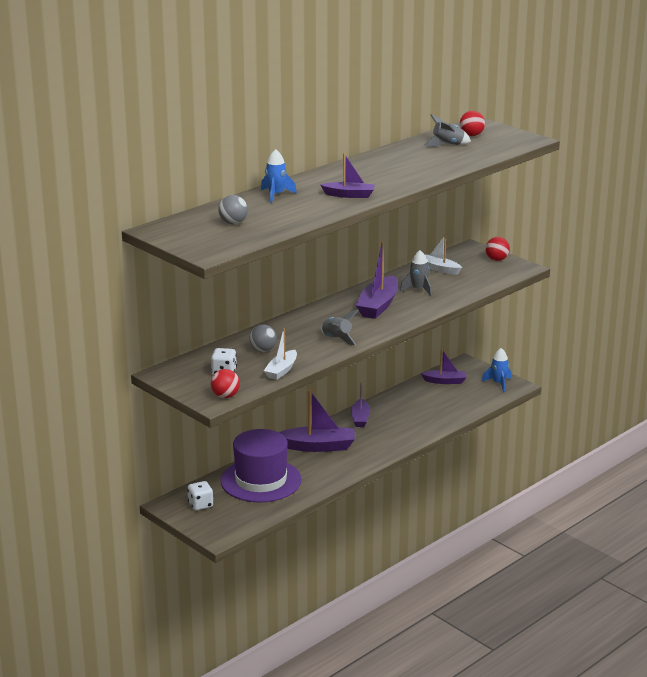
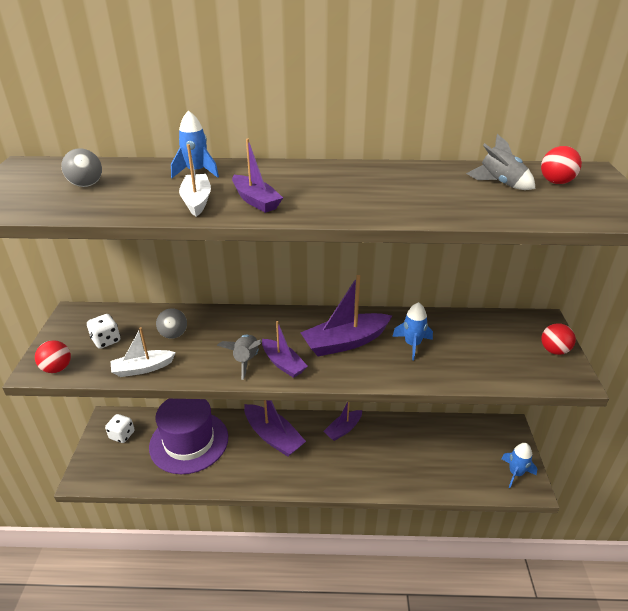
camera: 45 degrees right, 10 degrees up
grey rocket [400,250,432,297] -> blue rocket [392,302,433,360]
purple boat [421,348,466,384] -> purple boat moved to [262,321,308,378]
white boat [425,235,462,275] -> white boat moved to [179,144,211,217]

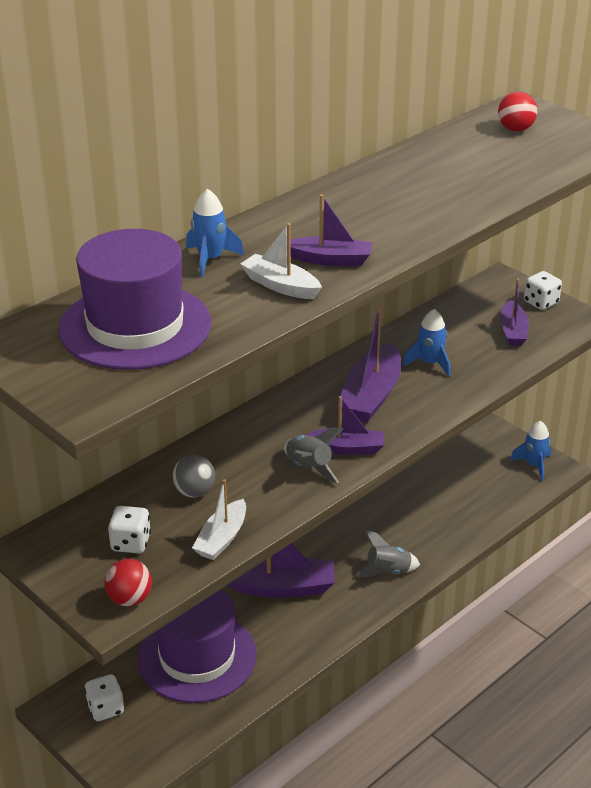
camera: 45 degrees left, 0 degrees up
grey ball [61,148,102,187] -> purple hat [58,229,211,370]
purple boat [323,402,362,441] -> purple boat moved to [500,278,529,346]
grey rocket [466,134,536,190] -> grey rocket moved to [355,529,420,578]
red ball [541,323,576,355] -> white dice [524,271,562,310]

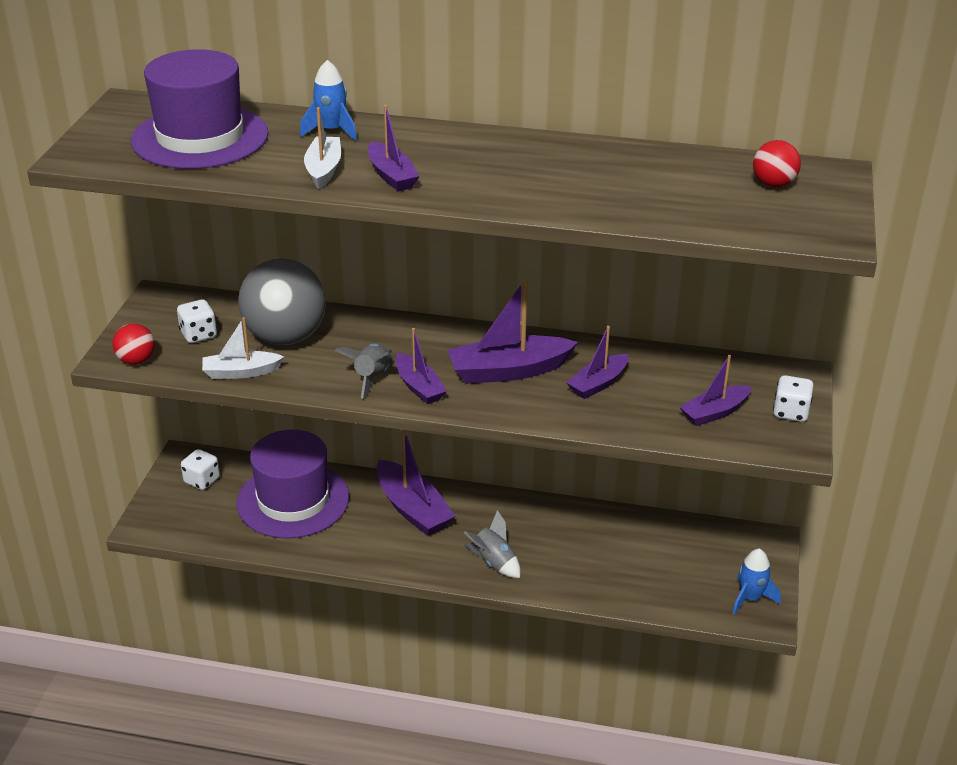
camera: 55 degrees right, 0 degrees up
grey ball [172,455,215,498] -> grey ball [238,258,326,345], size x2.14
blue rocket [402,309,450,377] -> purple boat [566,326,629,399]

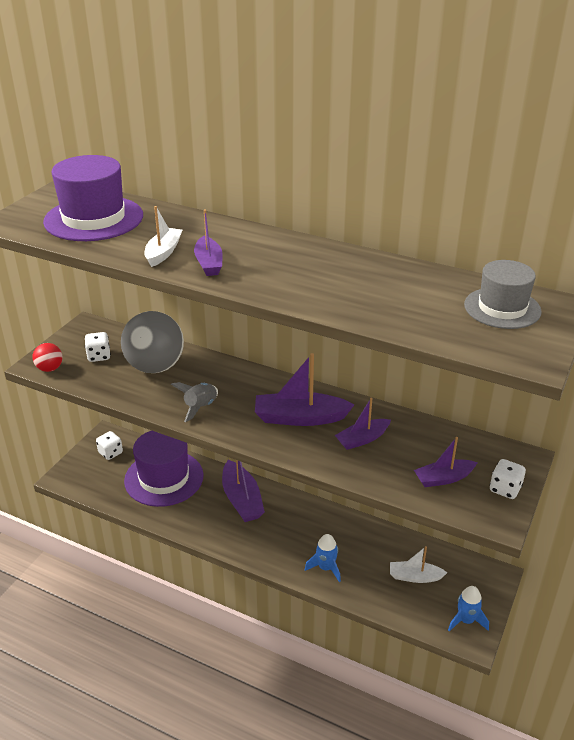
camera: 15 degrees right, 0 degrees up
white boat [202,317,284,379] -> white boat moved to [390,546,447,583]
blue rocket [300,60,357,141] -> blue rocket moved to [305,534,341,582]
purple boat [395,328,447,404] -> none
grey rocket [464,510,520,578] -> none
red ball [753,140,801,188] -> grey hat [464,260,542,329]

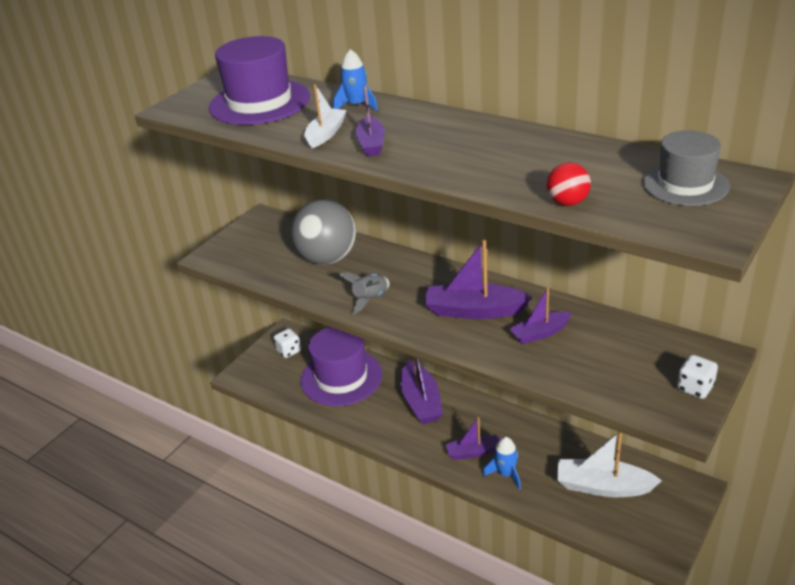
camera: 10 degrees right, 0 degrees up
red ball [32,343,62,372] -> red ball moved to [547,162,591,206]
white dice [85,332,111,362] -> none
white boat [390,546,447,583] -> white boat [557,432,662,497], size x1.62
purple boat [414,437,478,487] -> purple boat moved to [445,417,501,460]
blue rocket [448,586,489,631] -> blue rocket moved to [333,49,378,111]

